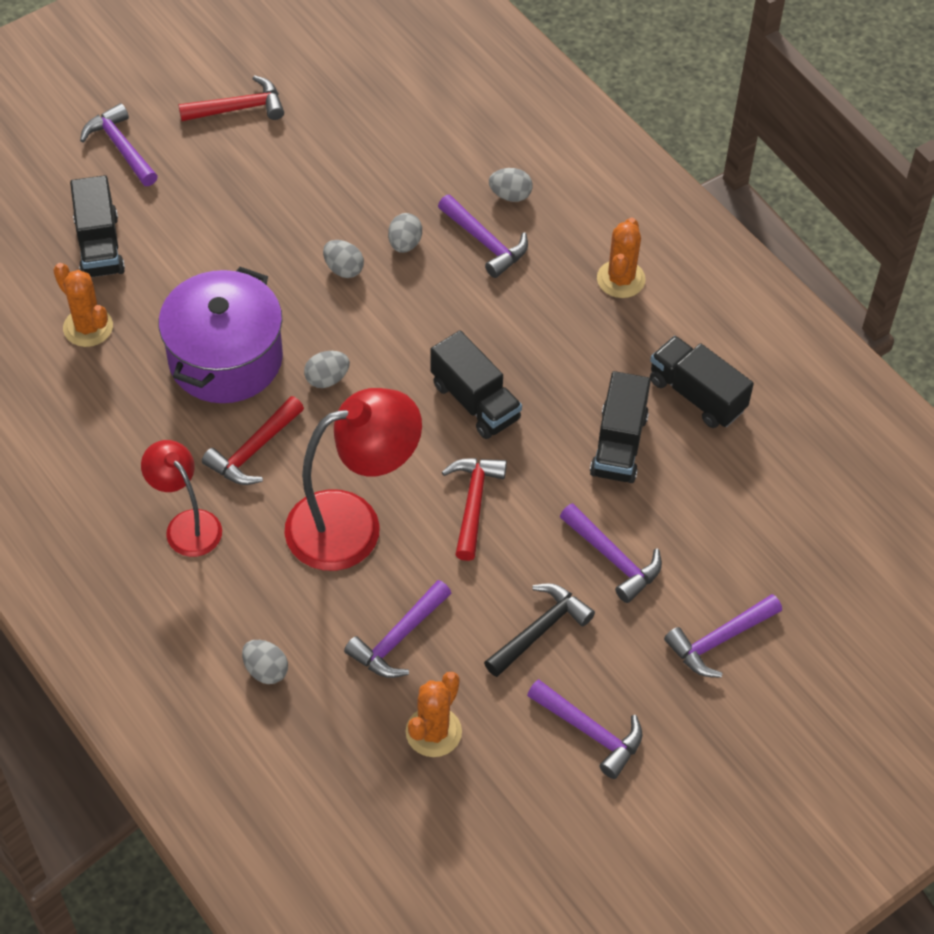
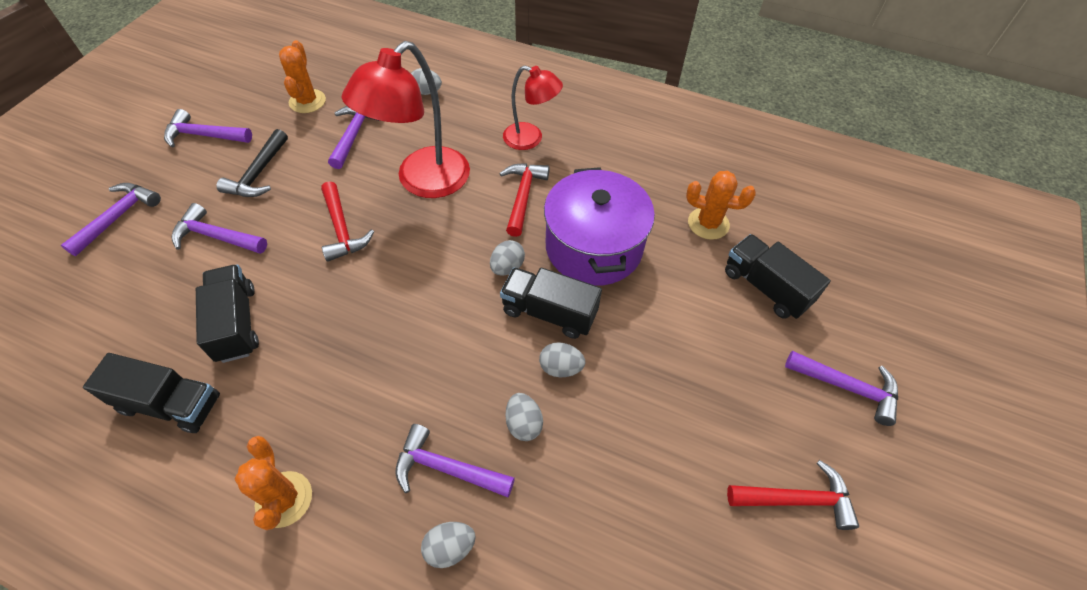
camera: 150 degrees right, 0 degrees up
red hammer [178,75,284,121] -> red hammer turned 135 degrees counterclockwise [727,460,859,530]
black truck [430,330,522,439] -> black truck moved to [500,267,602,339]

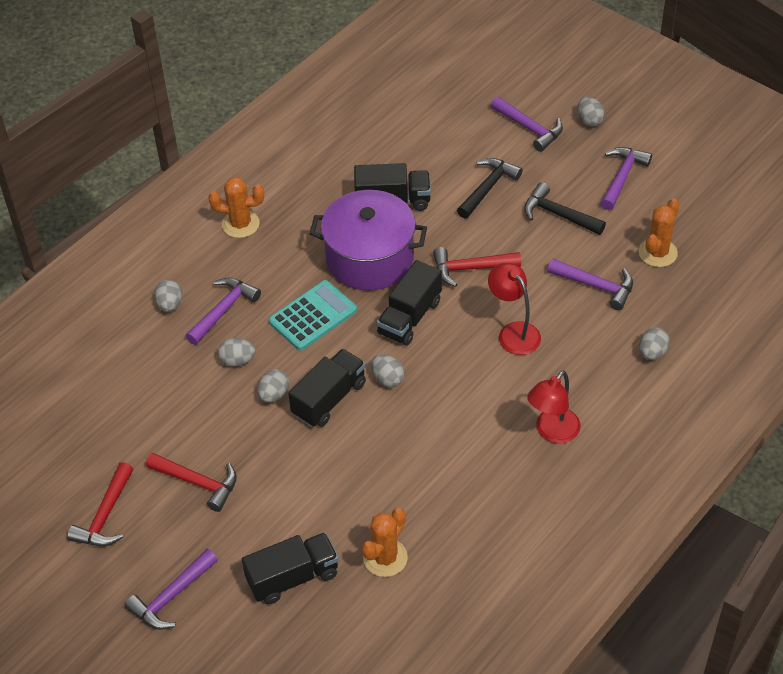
camera: 110 degrees right, 5 degrees down
black truck [83,353,220,433] -> black truck moved to [377,260,442,346]
purple hammer [172,203,267,254] -> black hammer [457,158,522,219]
orange cactus [279,40,326,113] -> orange cactus turned 75 degrees counterclockwise [639,198,679,267]
red lamp [342,41,470,198] -> red lamp [488,263,541,355], size x0.58
red hammer [499,163,550,237] -> red hammer moved to [146,453,237,512]
purple pot [544,167,655,286] -> purple pot moved to [310,190,427,291]
none -> turquoise calculator [269,280,357,351]
none -> grey egg [578,97,605,127]

